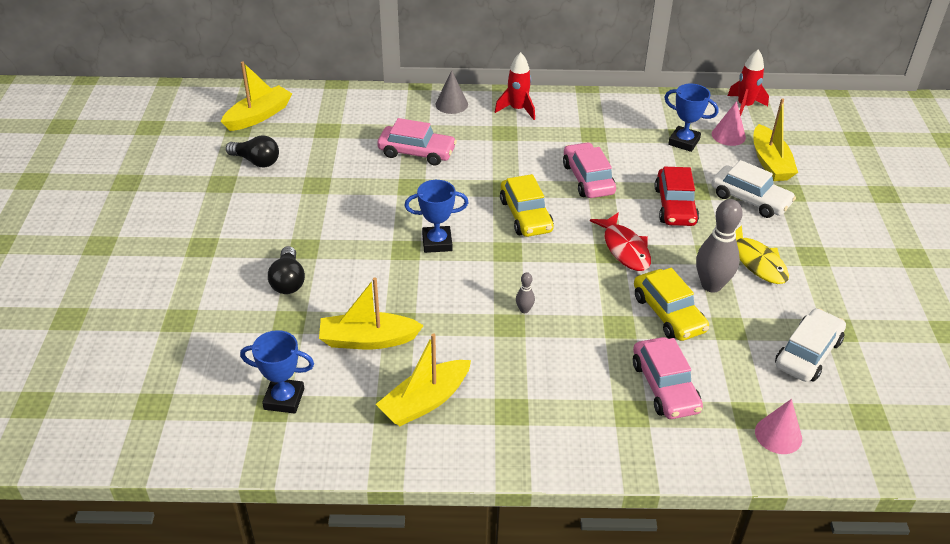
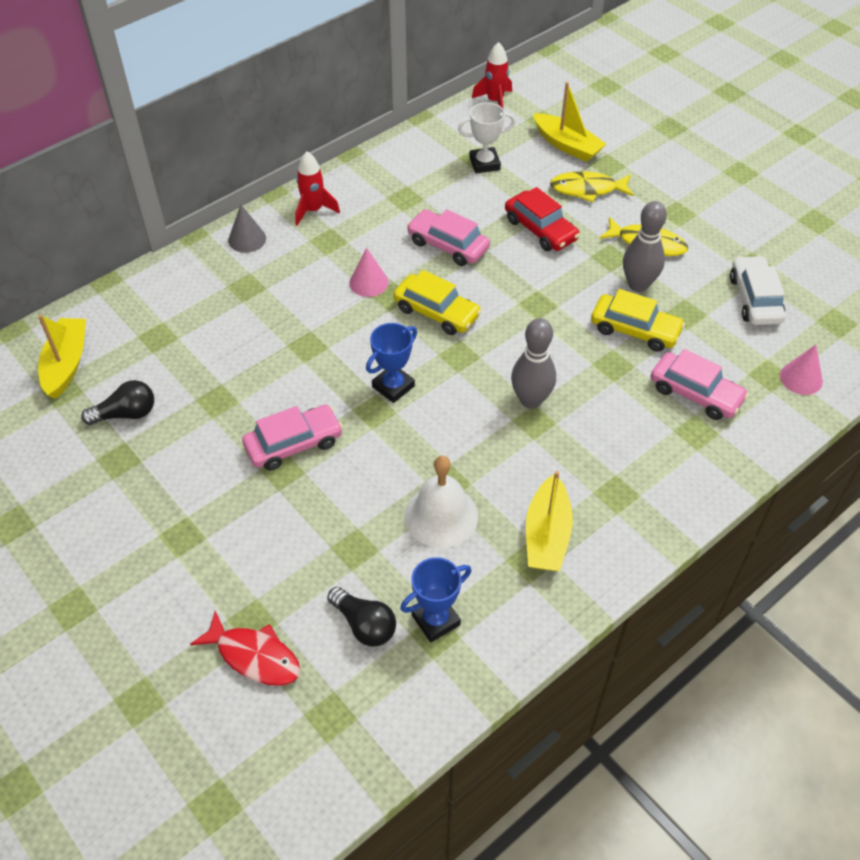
camera: 40 degrees left, 10 degrees up
black light bulb [268,246,305,294] -> black light bulb moved to [327,587,396,647]
yellow boat [319,277,424,349] -> white bell [405,456,478,548]
pink car [377,118,457,165] -> pink car moved to [242,405,343,470]
grey bowling pin [516,272,535,313] -> grey bowling pin [511,318,556,409], size x2.23
red fish [590,212,651,271] -> red fish moved to [190,611,300,686]
blue trophy [664,84,719,152] -> white trophy [458,102,515,173]
white car [711,160,796,218] -> yellow fish [550,171,634,202]
pink cone [712,101,746,146] -> pink cone moved to [349,248,388,297]

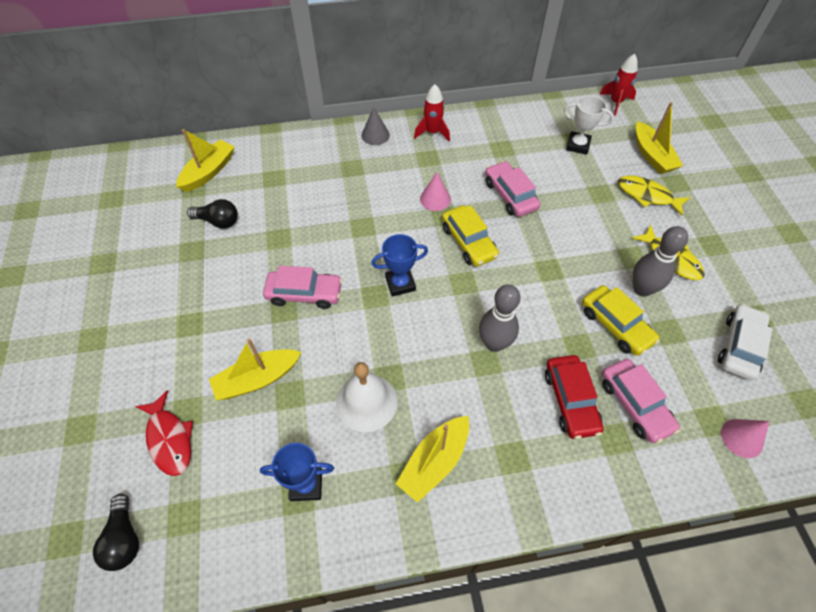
camera: 30 degrees right, 5 degrees up
black light bulb [327,587,396,647] -> black light bulb moved to [93,494,139,571]
red car [505,187,580,251] -> red car moved to [545,355,604,439]
none -> yellow boat [209,338,301,401]

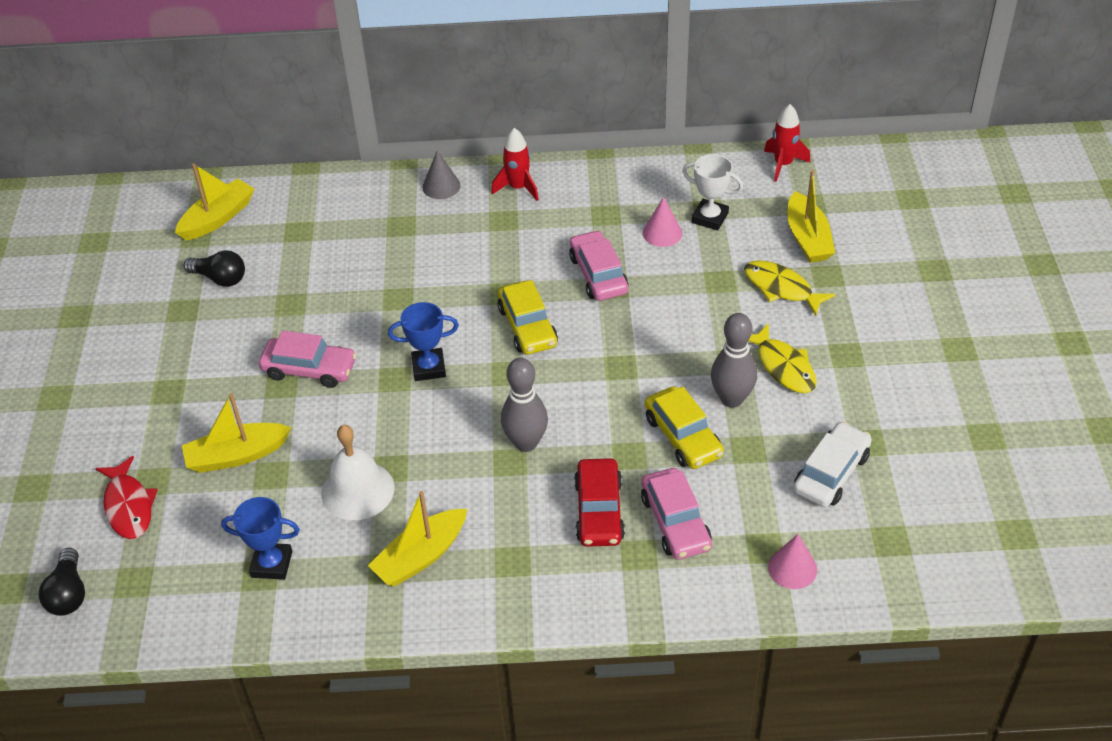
camera: 10 degrees right, 10 degrees down
pink cone [420,172,451,211] -> pink cone moved to [643,197,682,247]

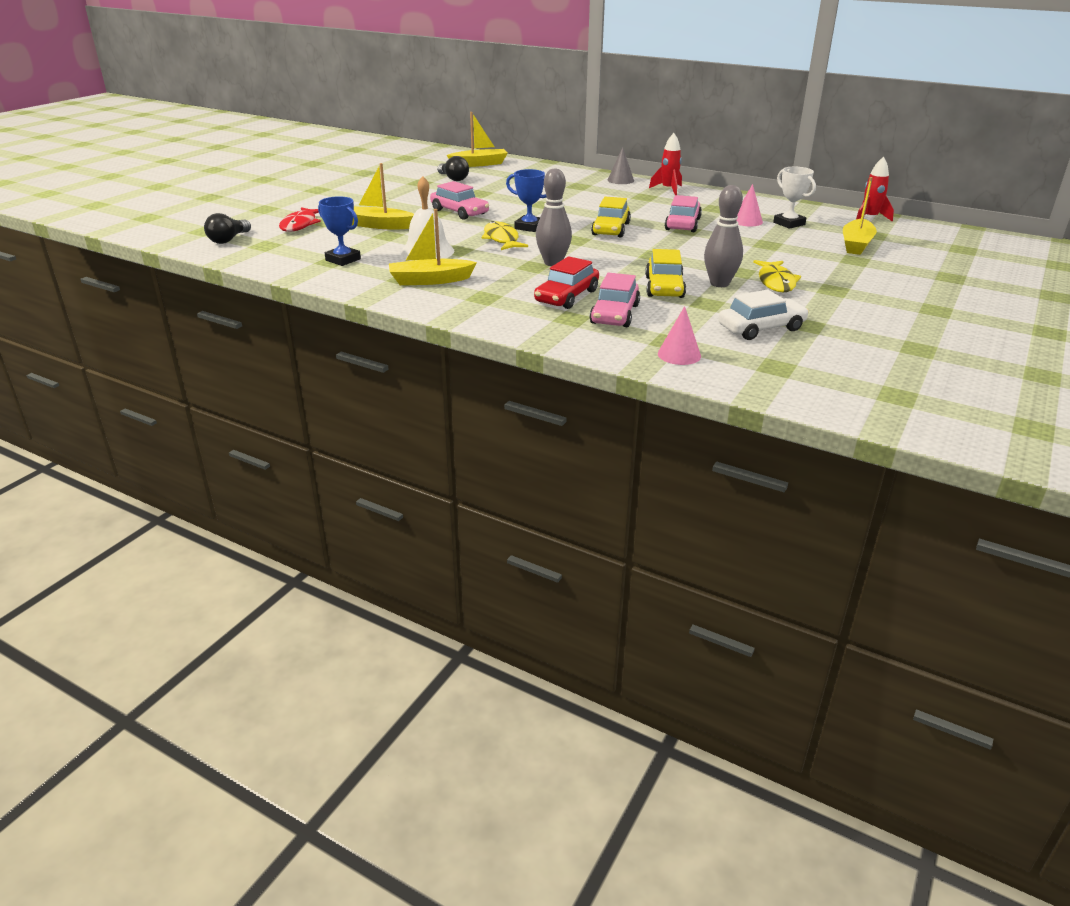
camera: 30 degrees right, 15 degrees down
yellow fish [744,260,835,316] -> yellow fish moved to [482,221,528,250]

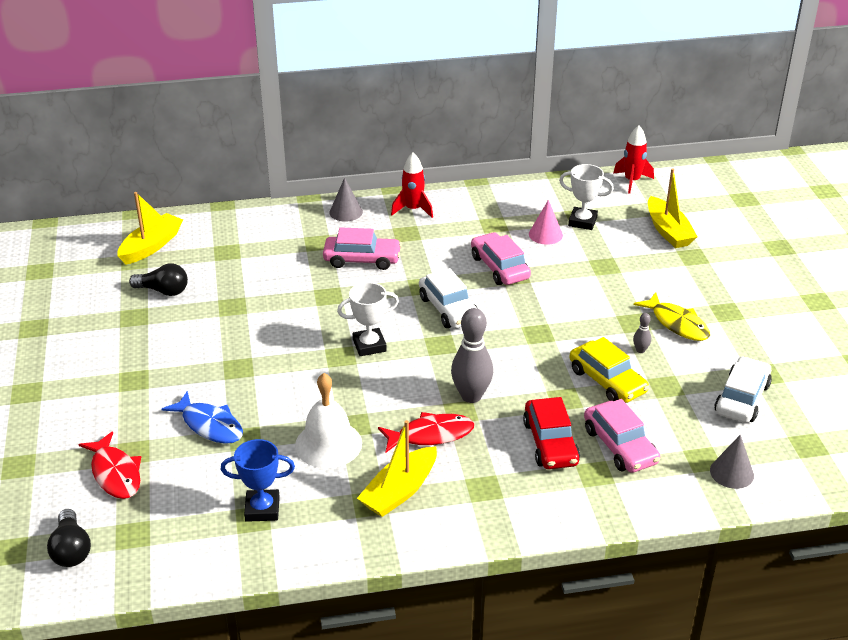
camera: 40 degrees left, 5 degrees up
yellow boat [352,163,414,229] -> blue fish [161,391,243,444]
pink car [430,181,489,220] -> pink car moved to [323,227,402,270]
yellow fish [482,221,528,250] -> none
blue trophy [506,169,547,232] -> white trophy [337,282,399,356]
yellow car [591,197,631,237] -> white car [419,268,478,328]
pink cone [658,306,701,365] -> grey cone [710,435,754,489]
grey bowling pin [704,185,743,287] -> grey bowling pin [633,313,651,353], size x0.45
none -> red fish [378,412,474,452]

